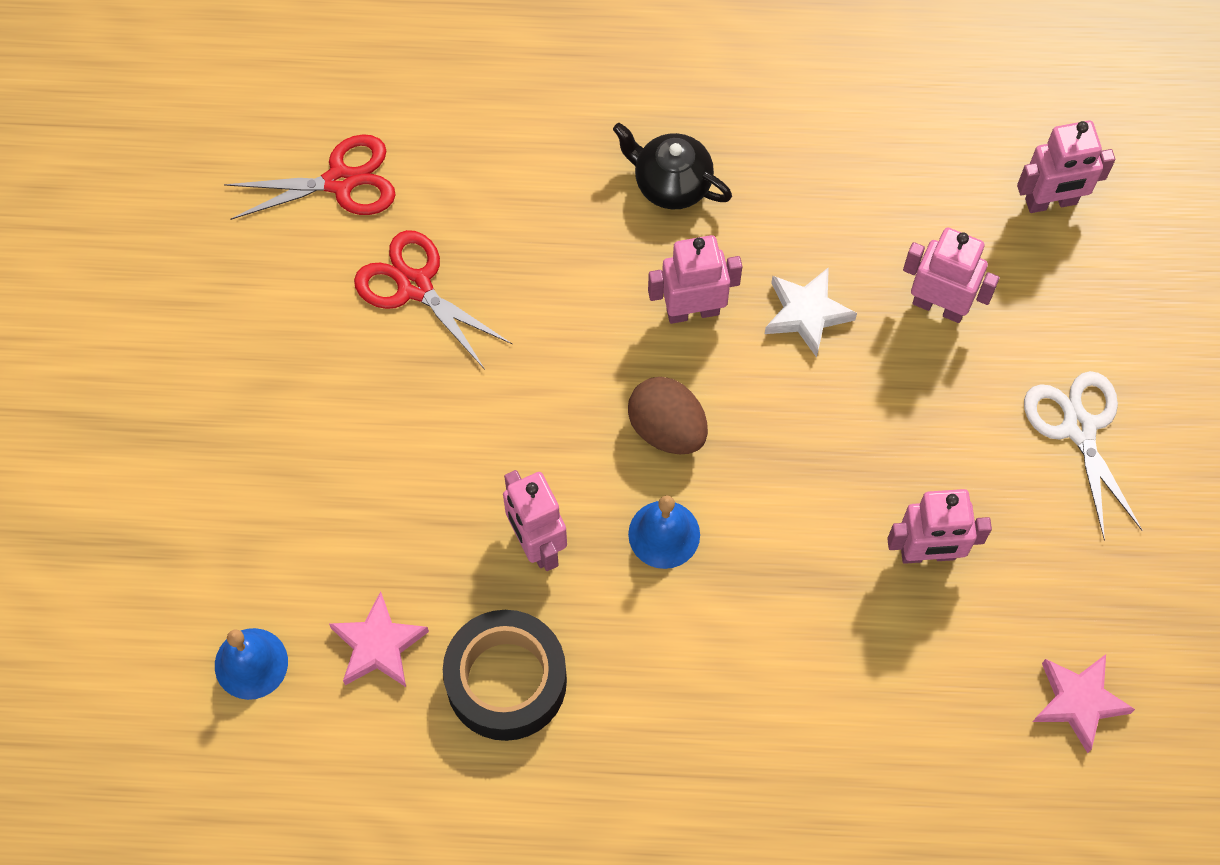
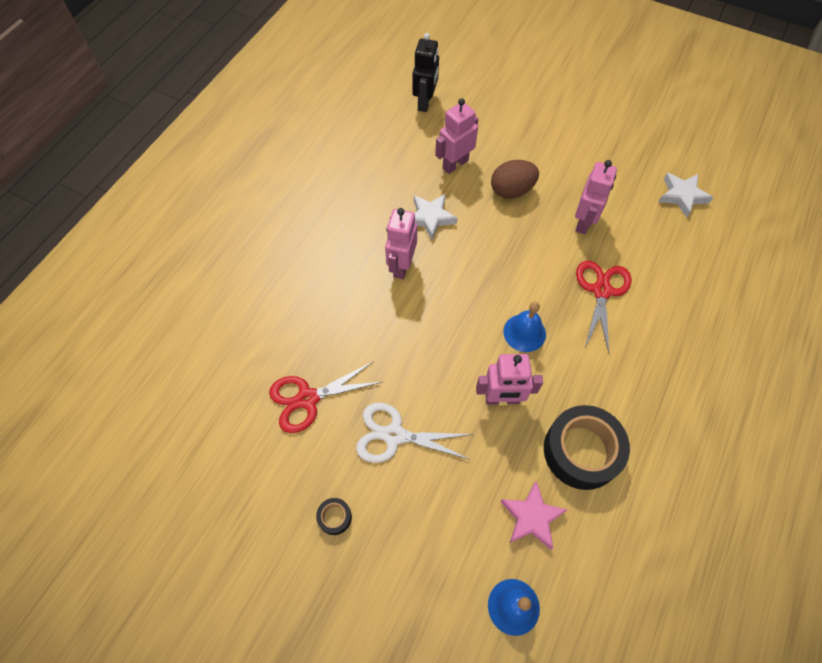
camera: 65 degrees left, 5 degrees down
red scissors [224,134,396,220] -> red scissors moved to [576,261,632,353]
black teapot [613,123,732,209] -> none
brown egg [628,377,708,454] -> brown egg moved to [491,160,539,199]
pink robot [1017,120,1115,213] -> black robot [413,33,439,112]
white scissors [1024,371,1142,541] -> white scissors moved to [356,403,474,463]
pink star [1033,654,1135,753] -> white star [658,173,714,218]
none -> black tape [316,498,352,535]

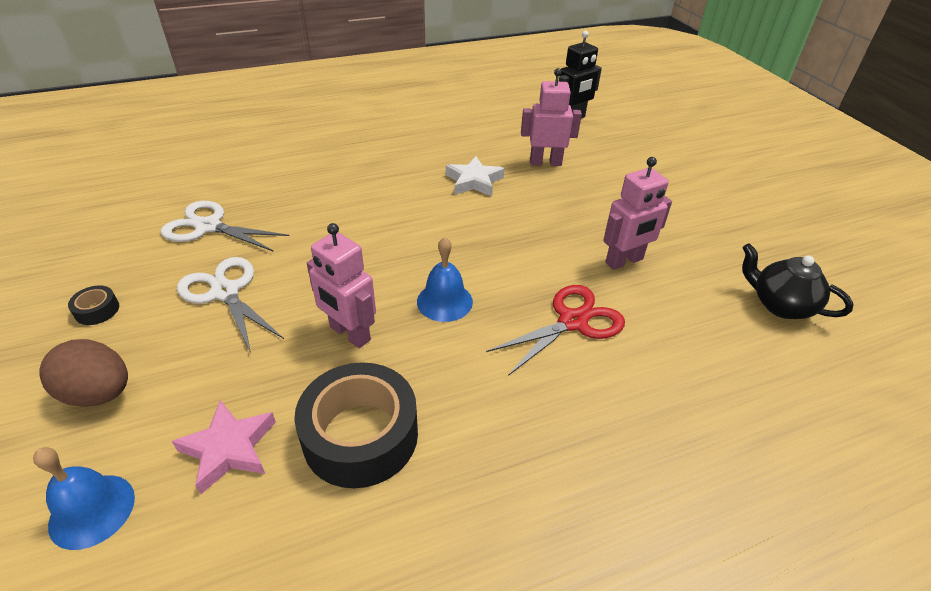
camera: 40 degrees right, 20 degrees down
red scissors [269,361,382,433] -> white scissors [161,201,290,252]
pink robot [385,208,417,279] -> none
brown egg [491,160,539,199] -> brown egg moved to [39,339,128,407]
white star [658,173,714,218] -> black teapot [742,243,854,319]

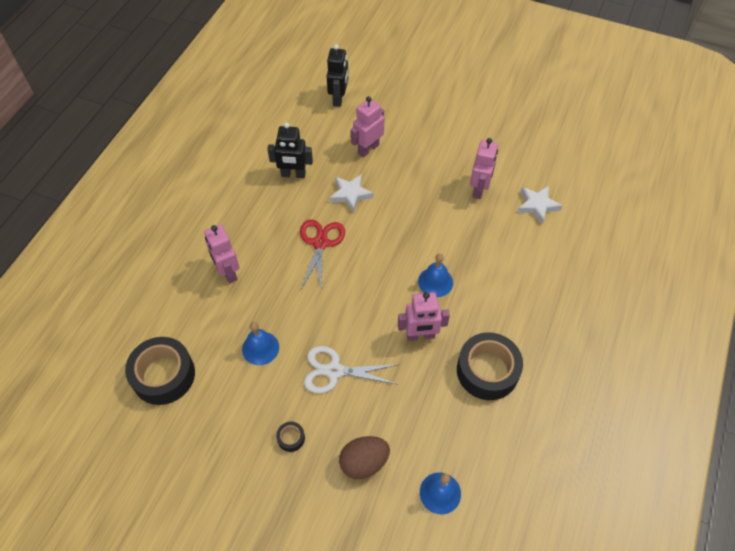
camera: 45 degrees left, 15 degrees up
white scissors [161,201,290,252] -> blue bell [242,322,279,365]
pink star [172,400,276,494] -> none
red scissors [486,285,625,376] -> red scissors moved to [300,220,345,291]
black teapot [742,243,854,319] -> none
none -> black tape [125,337,195,405]
none -> pink robot [204,224,239,284]
none -> black robot [267,122,313,178]
none -> white star [517,186,563,224]

